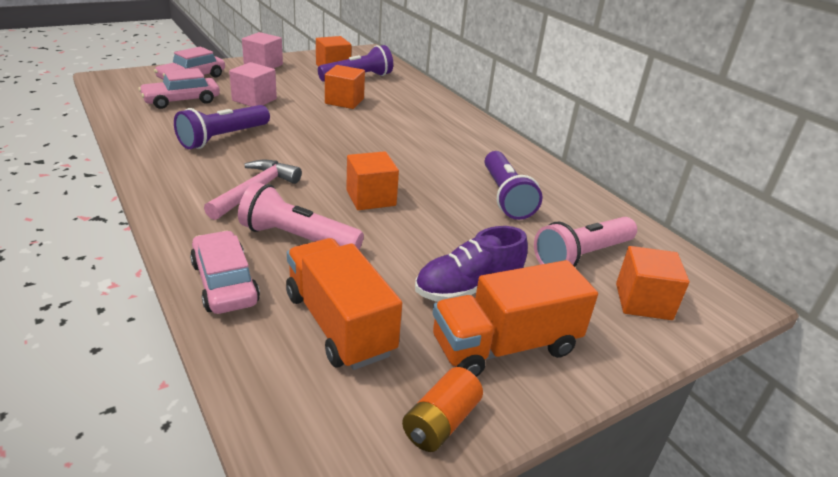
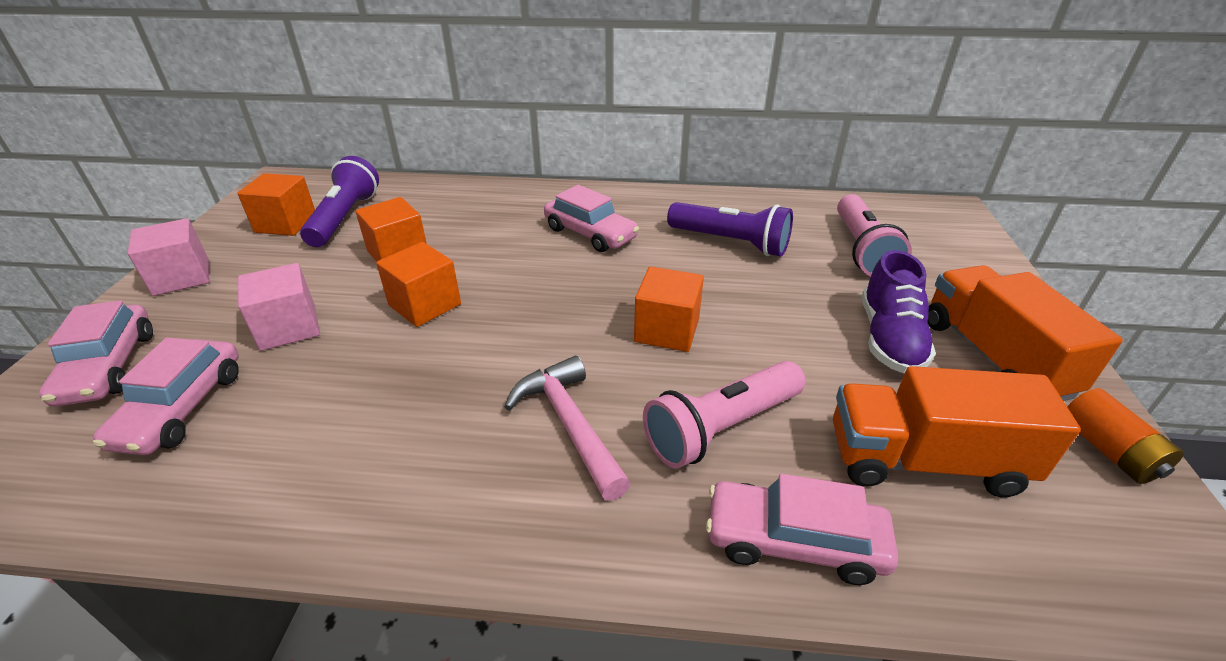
camera: 50 degrees left, 5 degrees up
purple flashlight [174,105,270,149] -> none
orange truck [433,260,598,377] -> orange truck turned 150 degrees clockwise [927,265,1123,401]
orange cube [616,246,690,320] -> orange cube moved to [376,242,461,327]
none -> pink car [544,185,639,252]

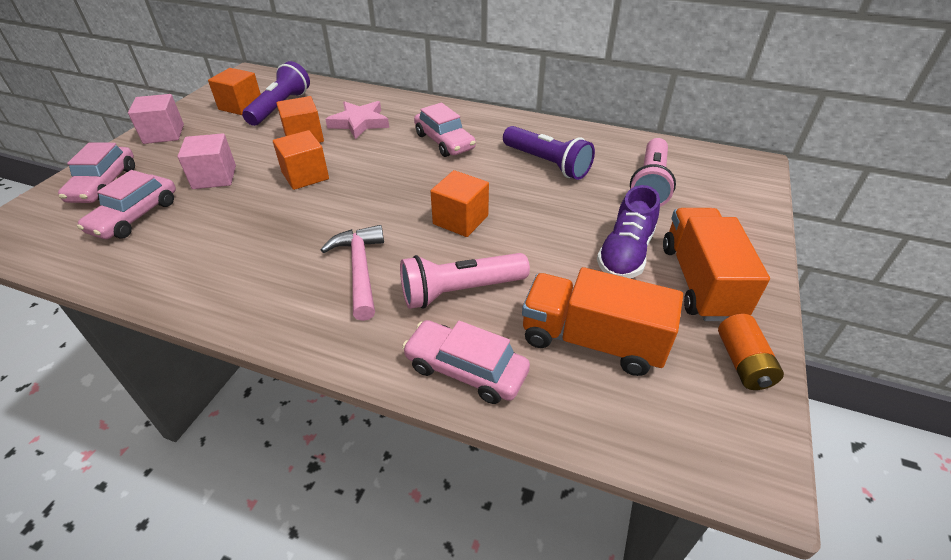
camera: 15 degrees right, 5 degrees up
none -> pink star [325,101,389,139]

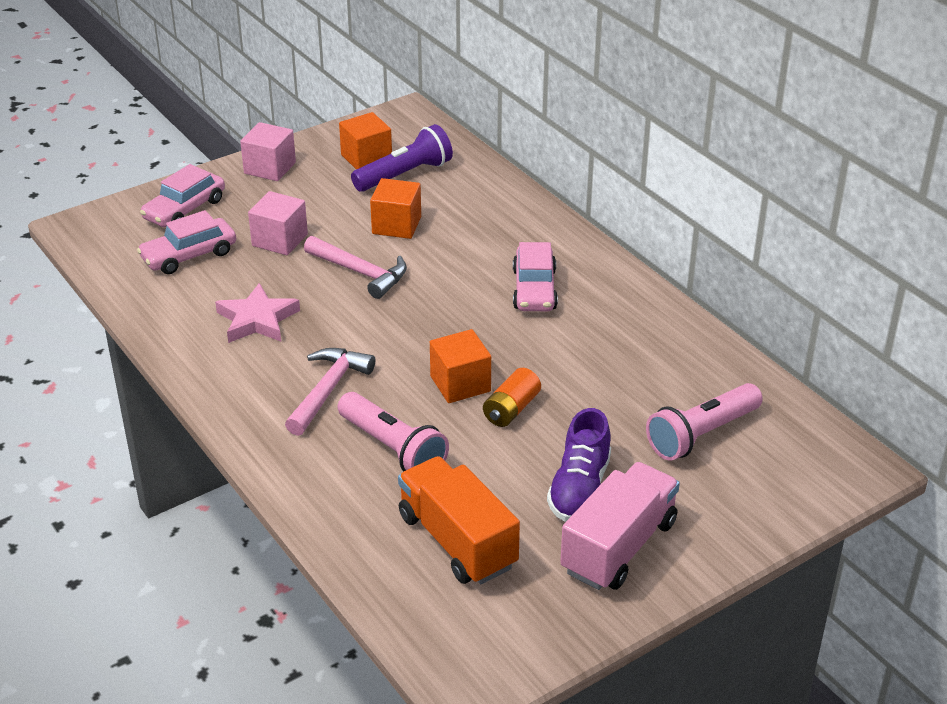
camera: 35 degrees right, 5 degrees down
orange cube [273,130,329,190] -> pink hammer [304,236,407,299]
pink star [325,101,389,139] -> pink star moved to [215,283,300,343]
pink flashlight [400,253,530,309] -> pink flashlight turned 150 degrees counterclockwise [338,392,449,472]
pink car [402,320,530,404] -> none
purple flashlight [503,126,595,180] -> none
purple shoe [597,185,660,278] -> purple shoe turned 45 degrees counterclockwise [547,408,611,522]
orange truck [663,208,770,321] -> pink truck [560,462,680,590]
orange battery [718,314,784,390] -> orange battery moved to [483,368,541,427]

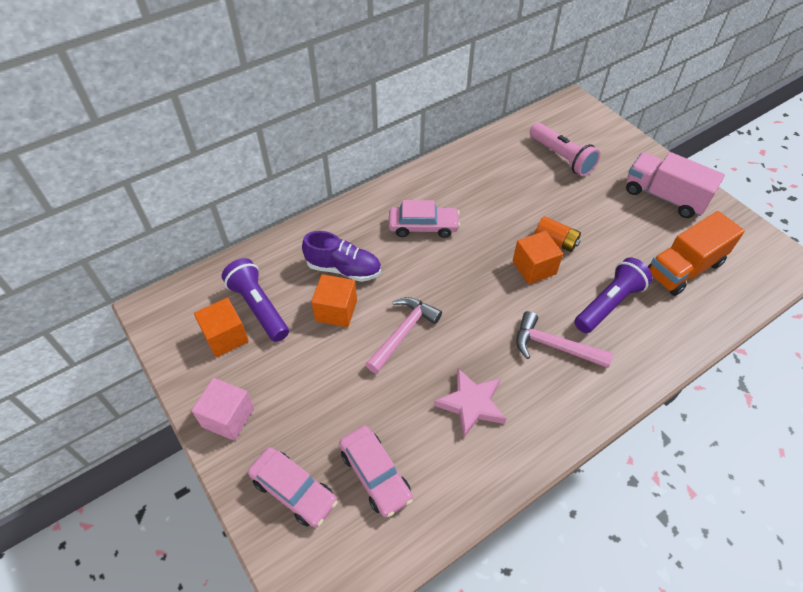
camera: 90 degrees left, 15 degrees up
pink cube [248,191,308,255] -> none
pink flashlight [338,392,449,472] -> purple flashlight [574,258,653,333]
purple shoe [547,408,611,522] -> purple shoe moved to [302,231,381,282]

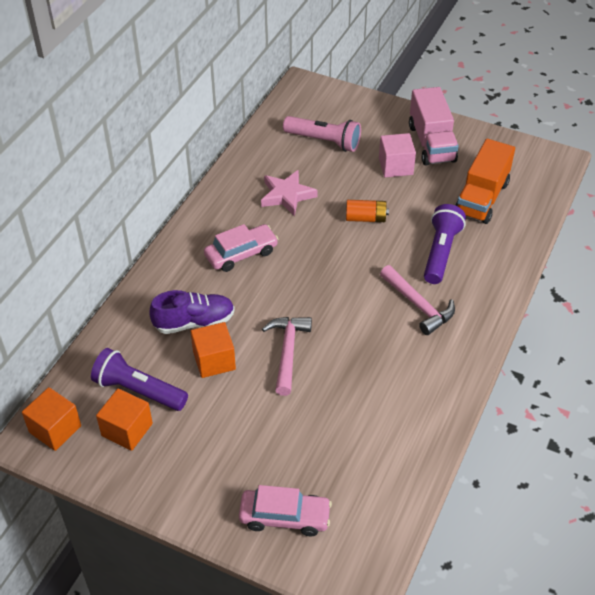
camera: 30 degrees left, 5 degrees down
pink cube [192,378,254,441] -> pink cube moved to [379,133,416,177]
pink car [339,426,413,517] -> none
pink star [434,368,506,439] -> pink star moved to [261,170,318,216]
orange cube [513,231,563,284] -> orange cube moved to [22,387,81,451]
pink hammer [516,311,613,368] -> pink hammer turned 120 degrees counterclockwise [380,265,455,335]
pink truck [626,152,725,218] -> pink truck turned 105 degrees counterclockwise [409,87,459,166]

